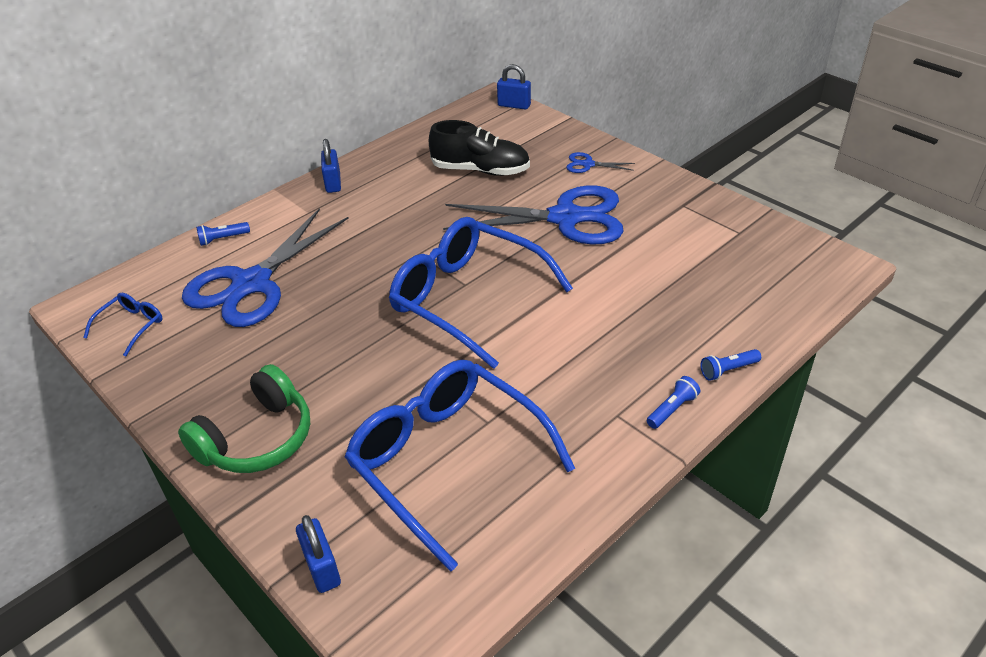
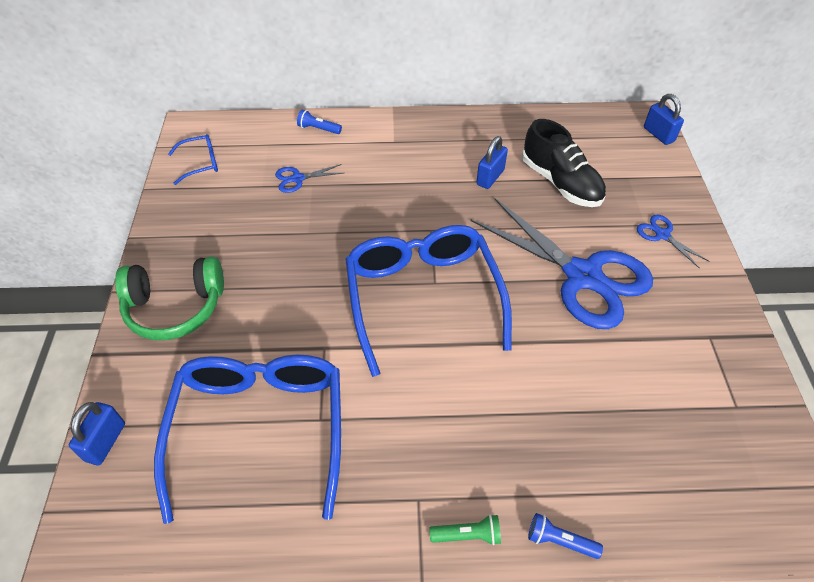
camera: 40 degrees right, 10 degrees up
blue scissors [182,208,349,327] -> blue scissors [275,164,344,193], size x0.41
blue padlock [321,139,341,193] -> blue padlock moved to [476,136,508,189]
blue flashlight [647,376,700,429] -> green flashlight [429,514,501,545]

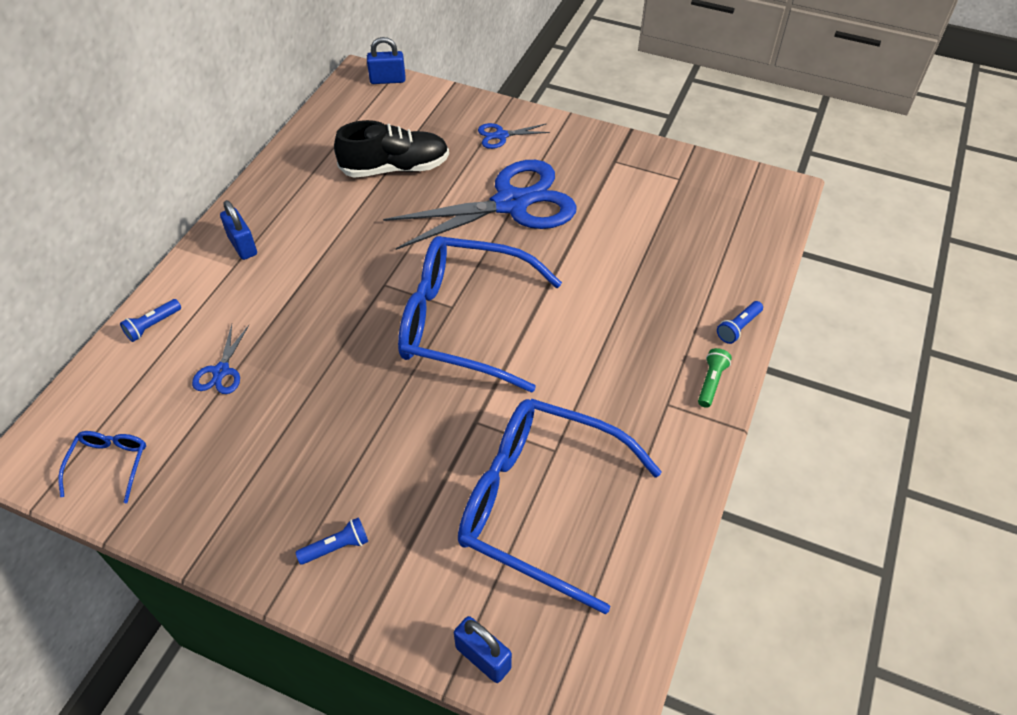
camera: 65 degrees left, 0 degrees up
green headphones [115,256,224,340] -> blue flashlight [295,518,368,565]
blue padlock [476,136,508,189] -> blue padlock moved to [220,200,257,260]

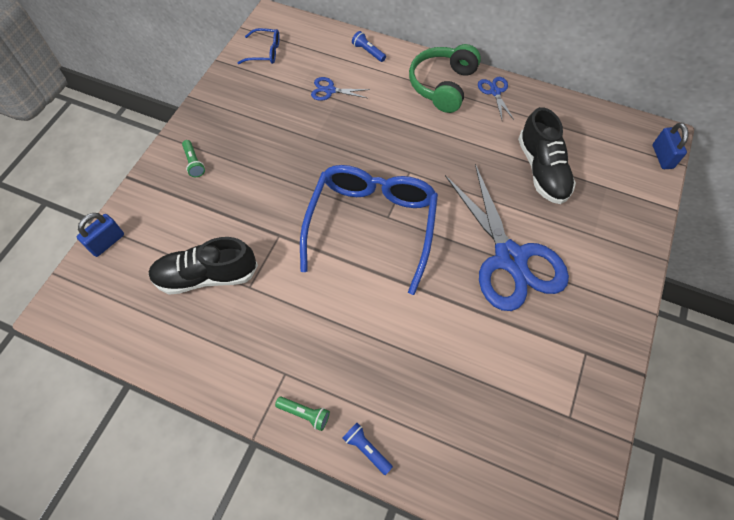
camera: 90 degrees right, 10 degrees up
blue padlock [220,200,257,260] -> green headphones [409,44,481,113]
blue flashlight [295,518,368,565] -> green flashlight [182,140,205,177]
blue glasses [458,398,662,615] -> black shoe [148,237,258,295]
blue scissors [478,123,550,149] -> blue scissors moved to [478,77,514,120]

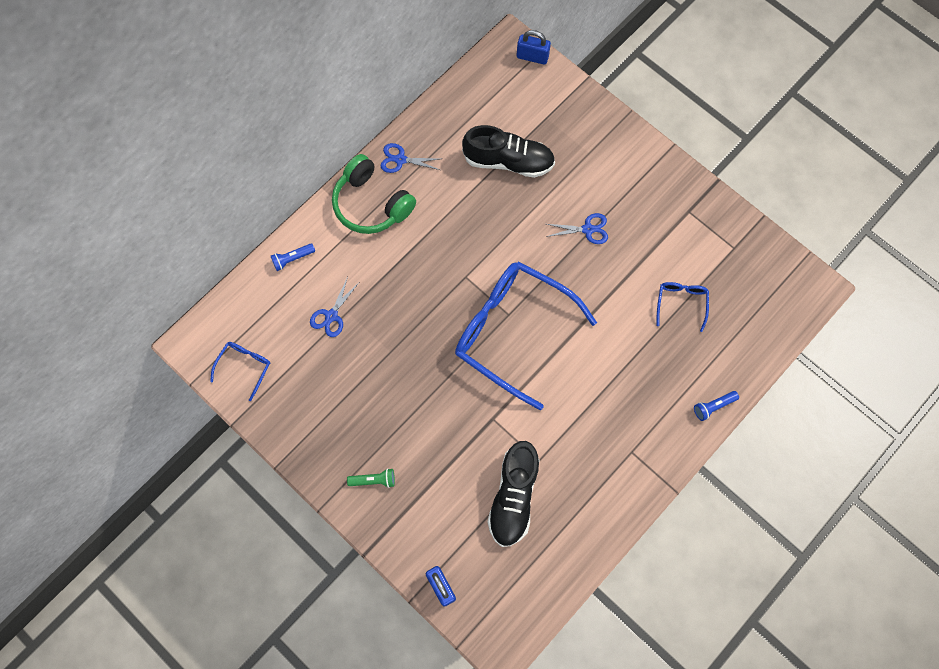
camera: 70 degrees left, 10 degrees up
green flashlight [275,397,330,431] -> none
blue scissors [445,164,569,311] -> blue scissors [546,213,608,244], size x0.41
none -> blue glasses [657,282,709,332]

